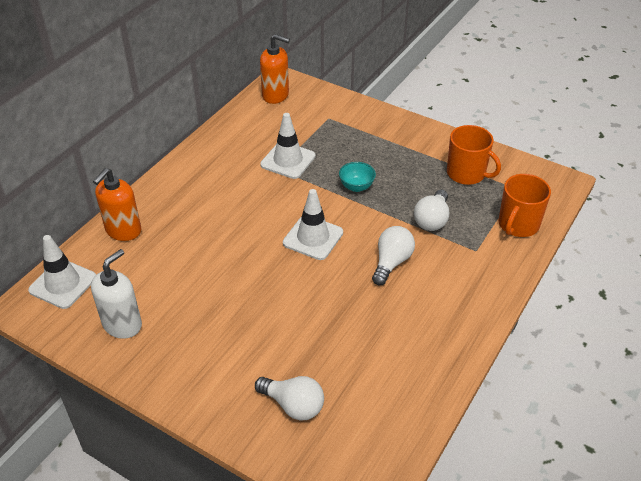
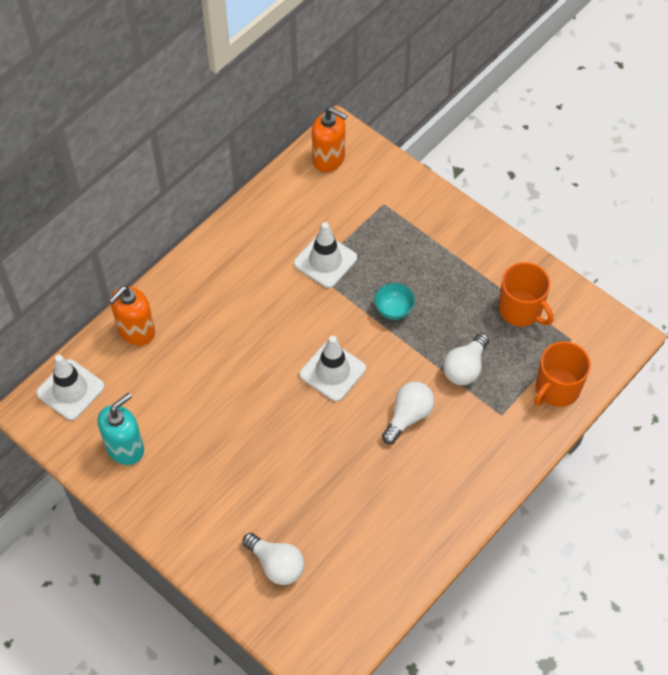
camera: 10 degrees right, 15 degrees up
white soap dispenser [91,249,142,339] -> turquoise soap dispenser [98,393,144,465]

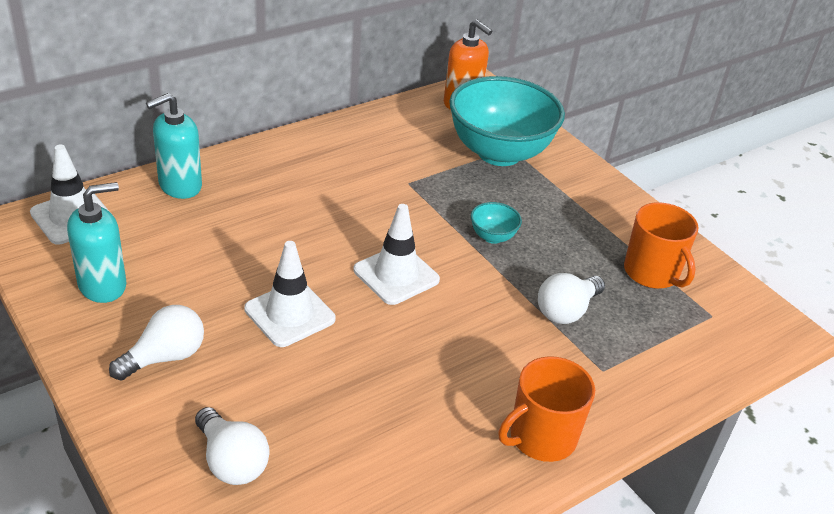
camera: 10 degrees right, 20 degrees down
orange soap dispenser [108,286,155,346] -> turquoise soap dispenser [146,93,202,199]
white traffic cone [294,222,357,288] -> white traffic cone moved to [244,241,336,347]
white light bulb [382,382,434,444] -> white light bulb moved to [109,305,204,381]
orange mug [534,342,591,407] -> orange mug moved to [499,356,595,462]
none -> turquoise bowl [449,76,565,166]

